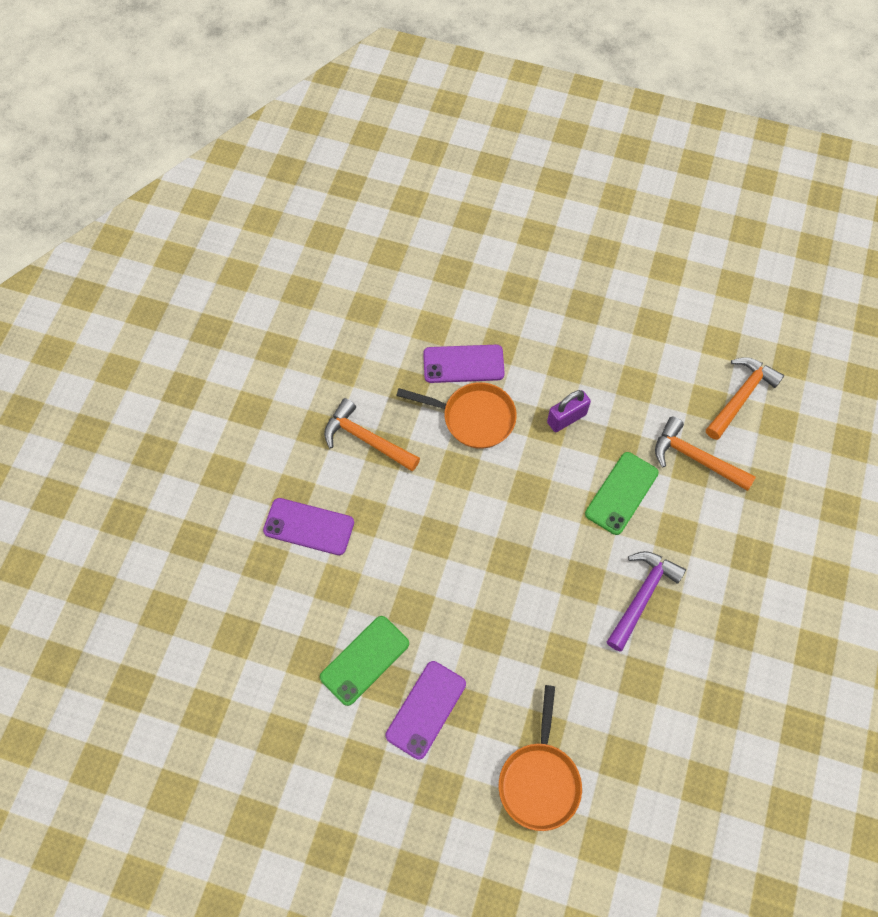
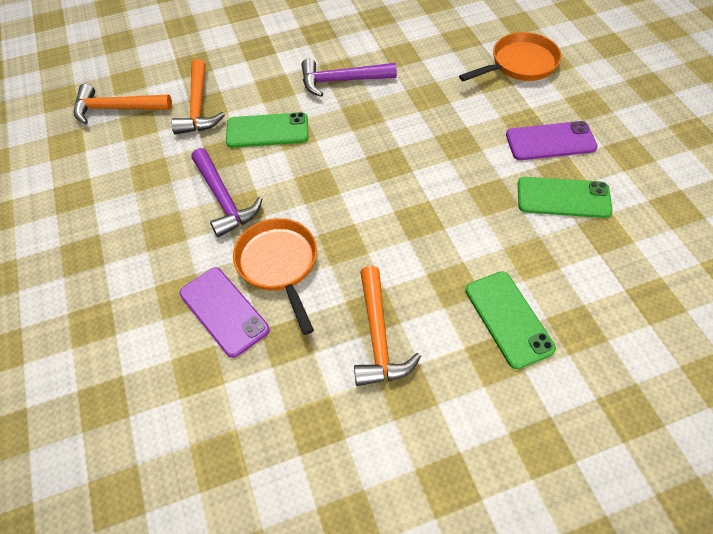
camera: 125 degrees left, 10 degrees down
purple phone [263,498,354,555] -> green phone [465,271,556,369]
purple padlock [547,390,591,432] -> purple hammer [191,148,262,237]

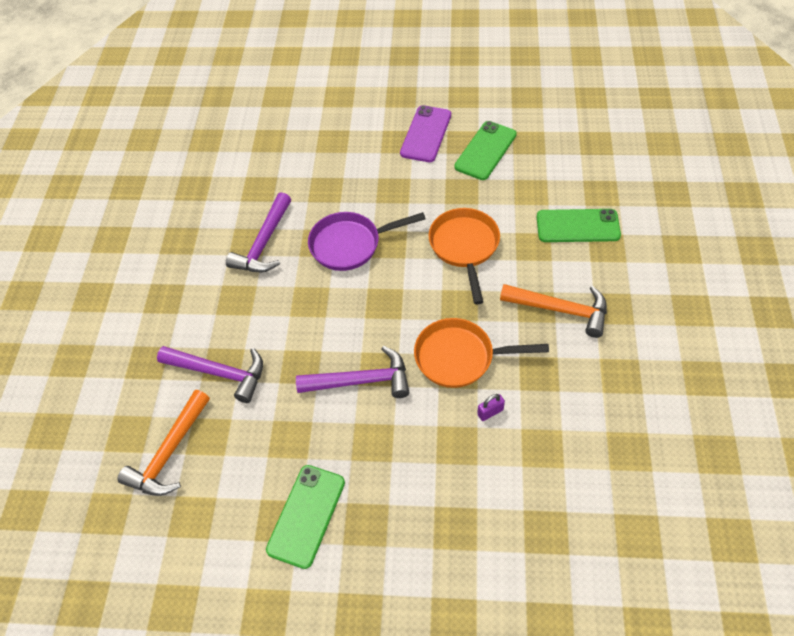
camera: 65 degrees left, 0 degrees up
orange hammer [171,59,225,135] -> purple hammer [157,346,263,403]
purple phone [179,267,270,358] -> purple padlock [477,394,505,421]
green phone [226,112,308,148] -> green phone moved to [266,465,345,569]
orange pan [459,32,562,82] -> orange pan moved to [429,208,500,304]
none -> purple pan [308,212,426,271]

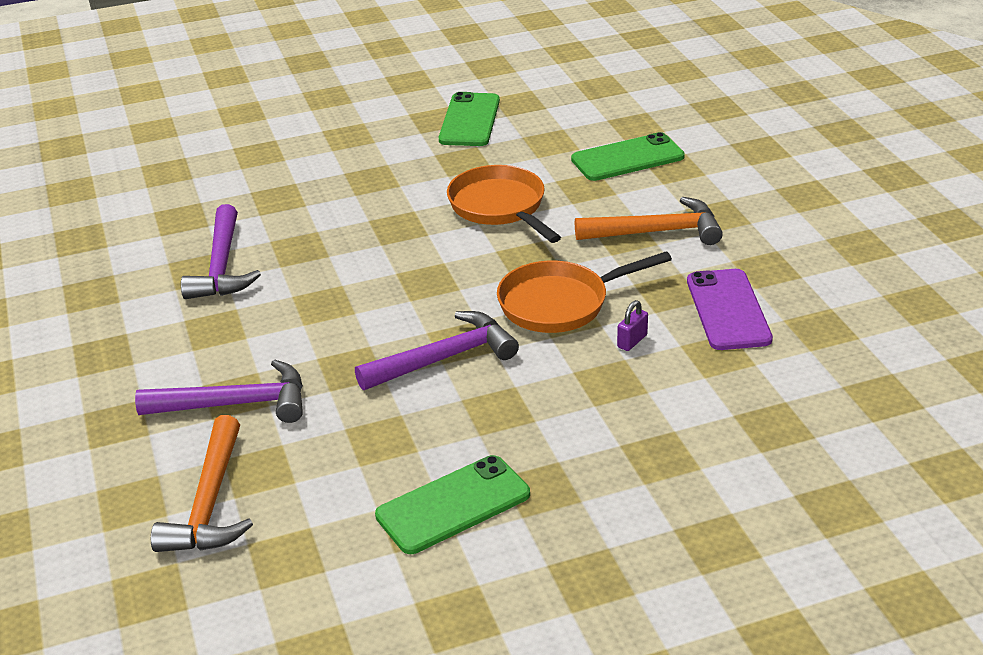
camera: 25 degrees left, 20 degrees down
green phone [266,465,345,569] -> green phone turned 60 degrees clockwise [375,455,530,554]
purple pan [308,212,426,271] -> none
purple phone [400,105,451,162] -> purple phone moved to [687,269,773,350]

